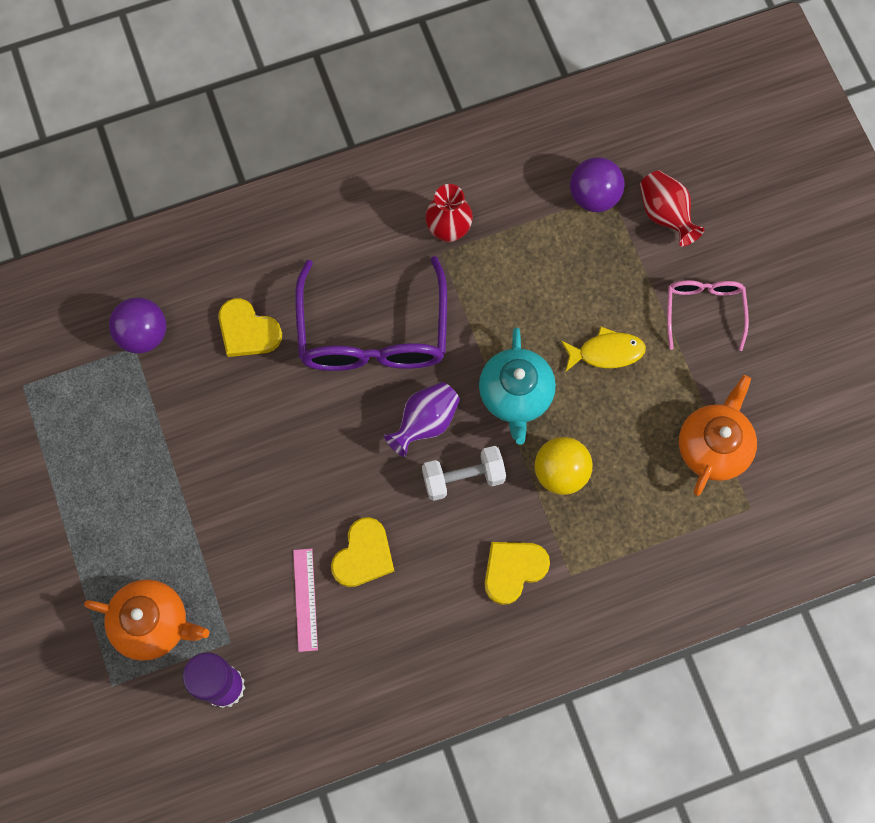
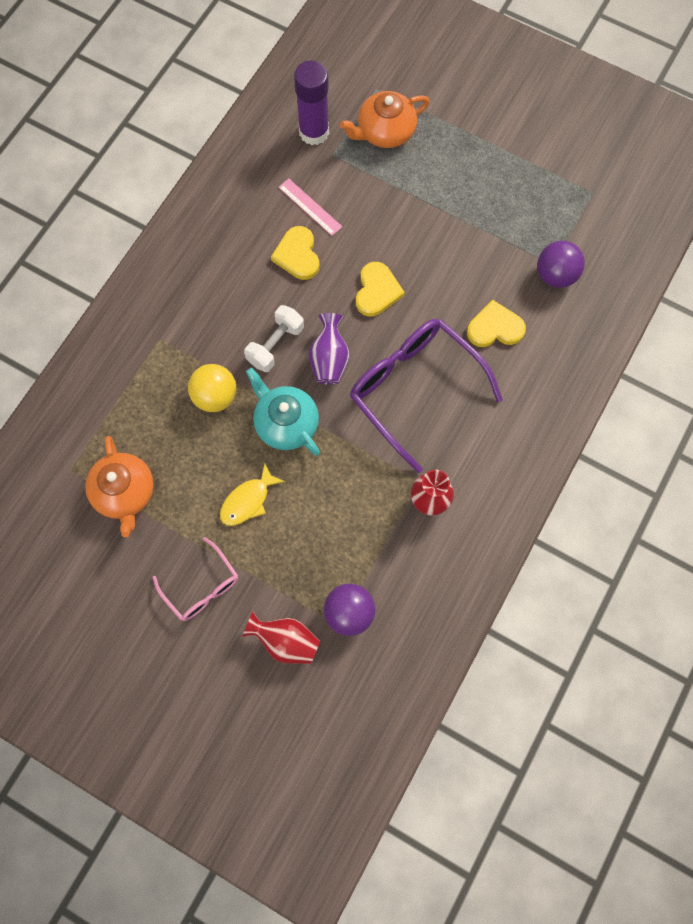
camera: 140 degrees right, 0 degrees up
yellow heart [485,542,550,605] -> yellow heart moved to [356,262,405,317]

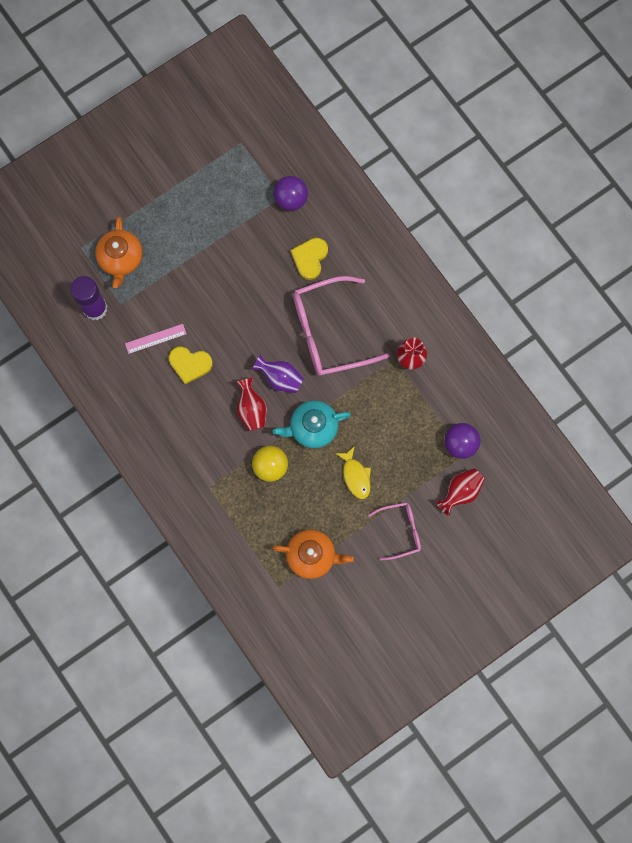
camera: 65 degrees left, 5 degrees up
white dumbbell [244,305,304,372] -> red vase [235,378,267,431]
purple glasses [350,319,503,473] -> pink glasses [293,276,389,376]
yellow heart [356,262,405,317] -> none

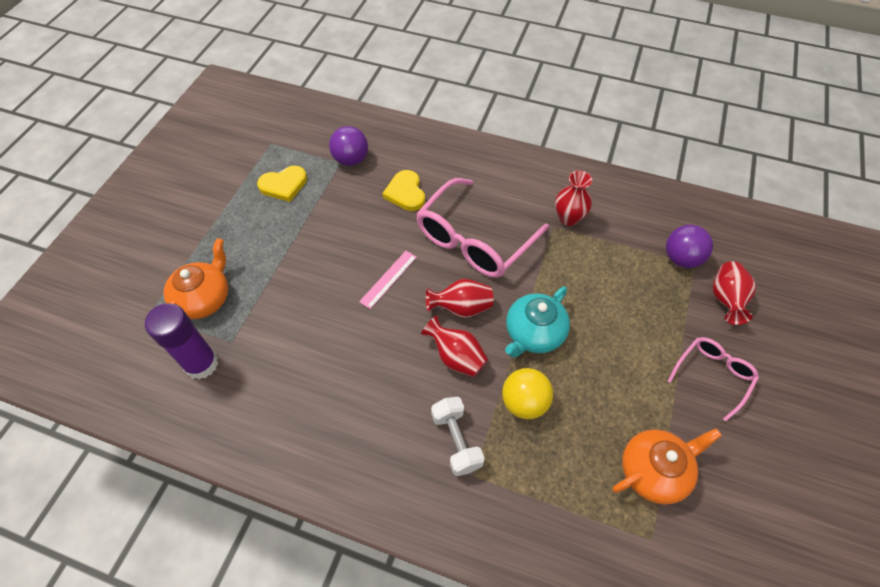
camera: 35 degrees left, 20 degrees down
orange teapot [95,217,142,288] -> orange teapot turned 120 degrees counterclockwise [163,238,228,319]
pink ruler [125,324,187,354] -> pink ruler moved to [359,251,417,309]
yellow heart [169,347,213,384] -> yellow heart moved to [257,166,307,202]
purple vase [252,354,304,393] -> red vase [426,279,493,318]
yellow fish [335,446,371,499] -> none
none -> white dumbbell [431,397,485,476]

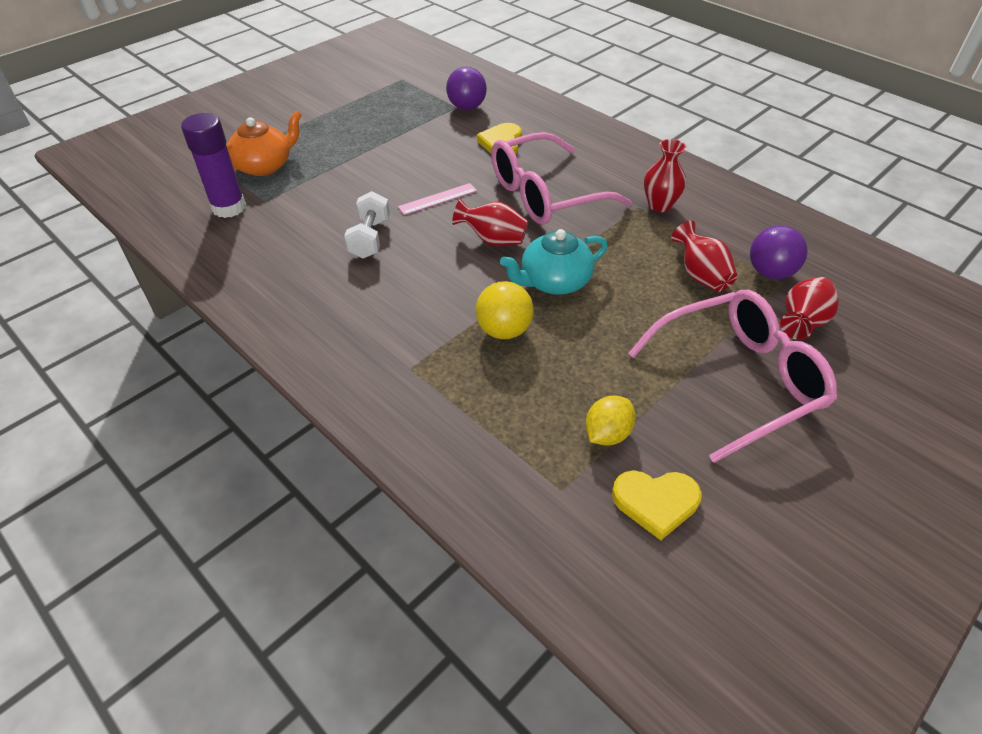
camera: 25 degrees right, 10 degrees down
yellow heart [257,166,307,202] -> yellow heart moved to [612,470,702,540]
red vase [421,315,488,377] -> red vase moved to [671,221,737,292]
white dumbbell [431,397,485,476] -> white dumbbell moved to [344,191,390,259]
orange teapot [613,428,722,504] -> yellow lemon [585,396,636,445]
pink glasses [668,337,759,421] -> pink glasses [628,290,837,463], size x1.85

